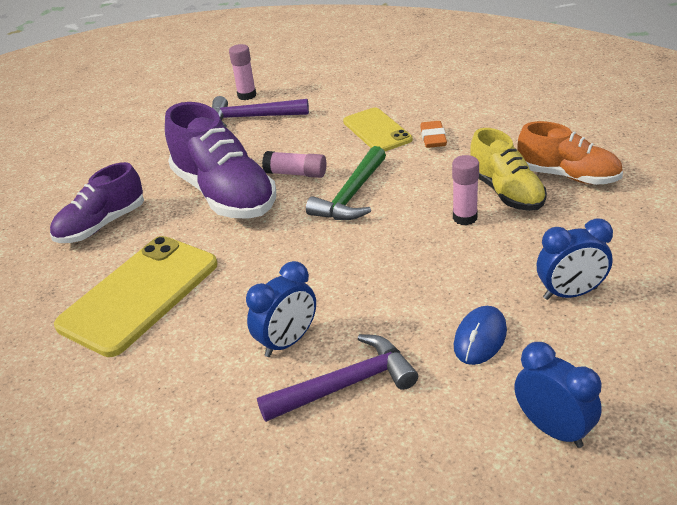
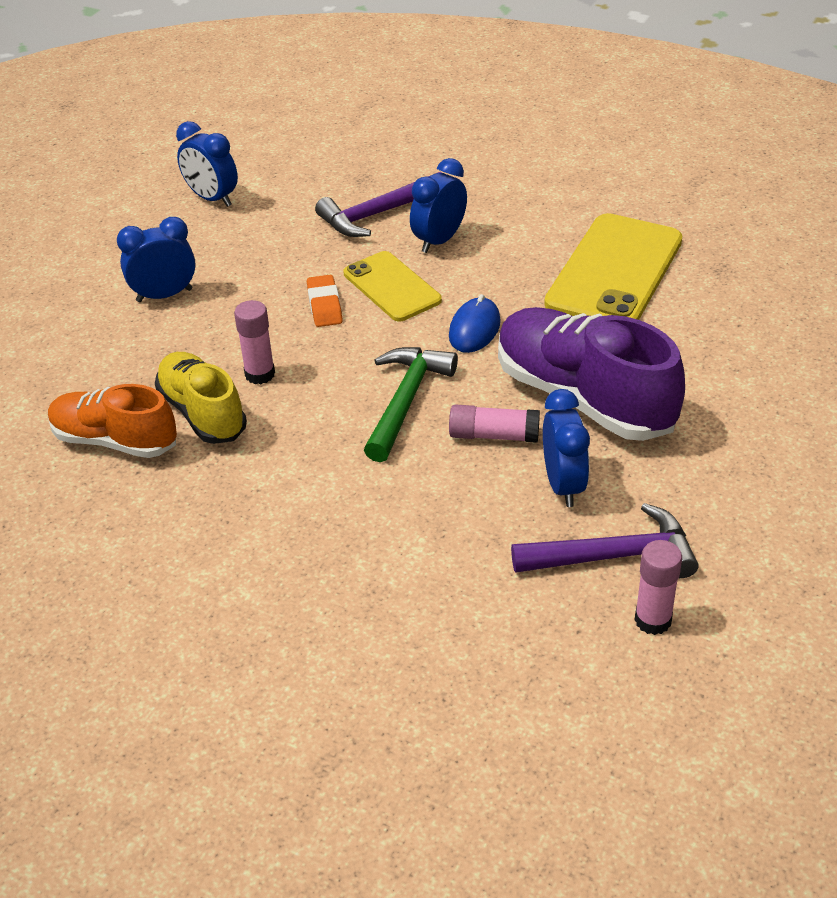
camera: 170 degrees right, 5 degrees up
purple shoe [50,162,144,243] -> none
yellow phone [343,108,413,151] -> yellow phone moved to [343,251,442,321]
orange eraser [420,121,447,148] -> orange eraser moved to [307,275,343,327]
blue mouse [454,306,507,365] -> blue mouse moved to [449,294,501,353]
none -> blue clock [543,389,590,507]

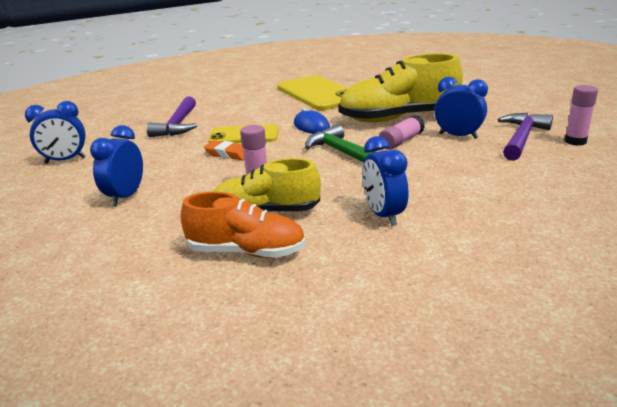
camera: 55 degrees left, 15 degrees down
orange shoe [48,384,177,458] -> orange shoe turned 135 degrees counterclockwise [181,192,306,258]
blue clock [410,158,467,253] -> blue clock moved to [362,136,408,226]
purple shoe [498,307,685,441] -> yellow shoe [338,53,463,123]

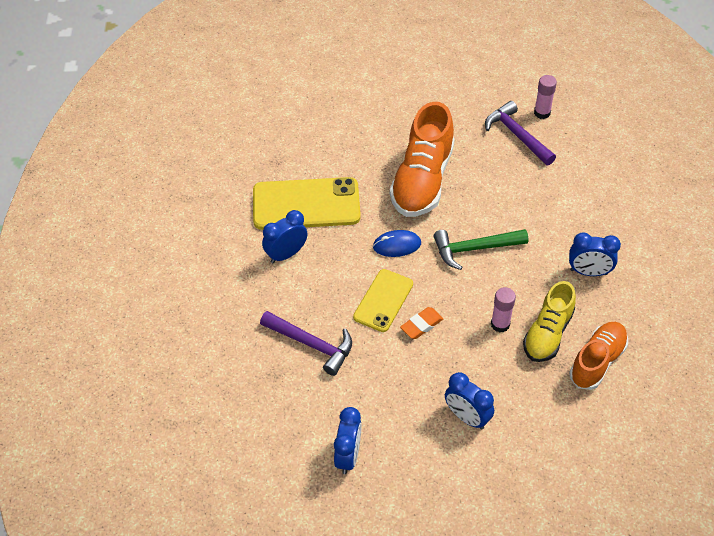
camera: 65 degrees left, 25 degrees up
yellow shoe [338,53,463,123] -> orange shoe [390,102,455,217]
pink glue stick [379,115,425,150] -> none
blue clock [434,77,488,139] -> blue clock moved to [262,210,308,263]

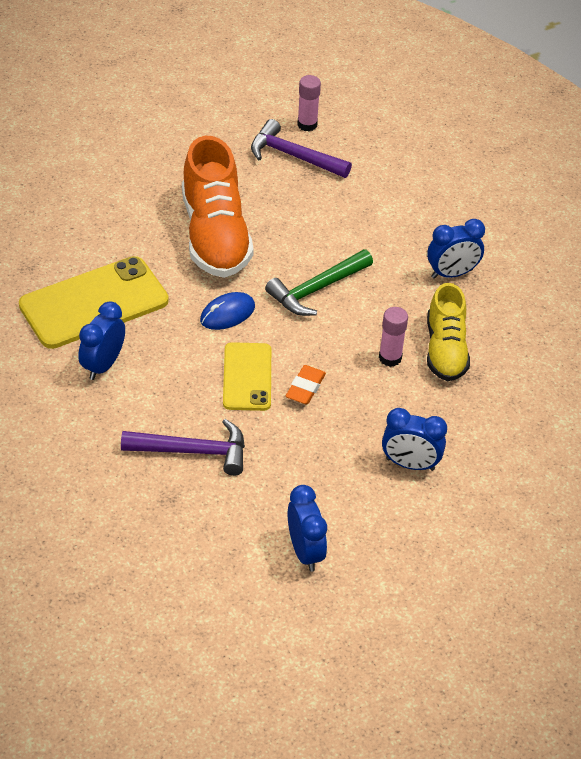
camera: 30 degrees left, 5 degrees down
orange shoe [569,322,628,390] -> none

